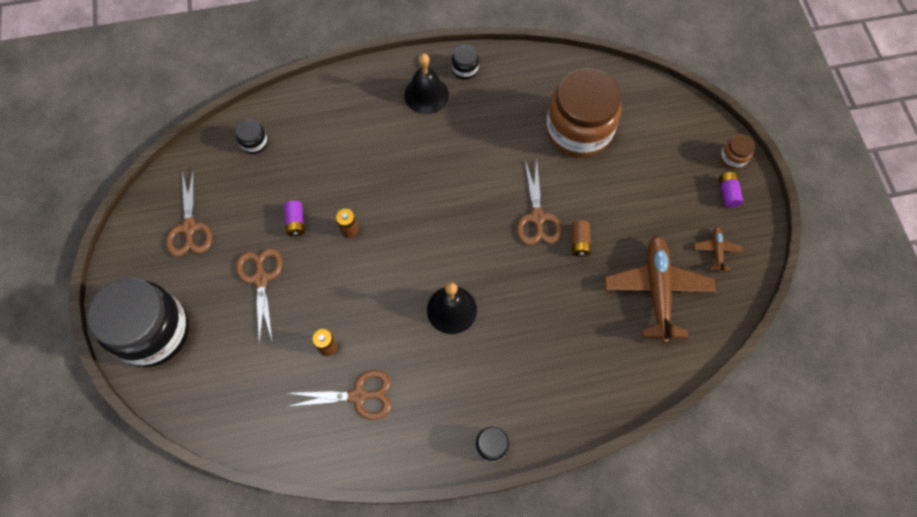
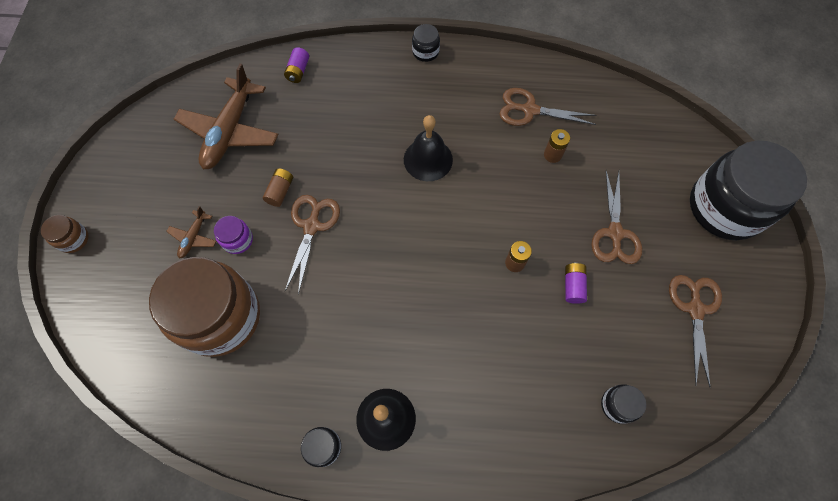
camera: 165 degrees left, 0 degrees up
brown plane [694,226,743,273] -> brown plane moved to [166,206,217,259]
purple battery [719,172,743,208] -> purple battery moved to [284,47,309,83]
none -> purple jar [214,216,253,254]

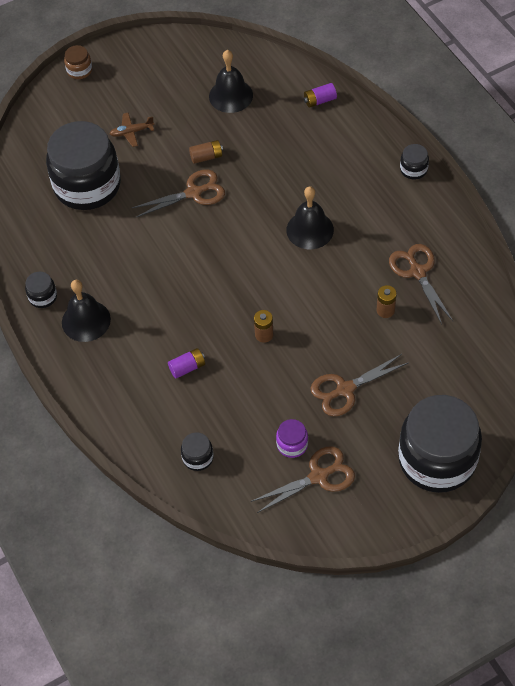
camera: 60 degrees right, 10 degrees down
brown jar [149,257,260,357] -> black jar [46,121,121,210]
brown plane [174,63,279,169] -> black bell [209,50,253,113]
purple jar [214,216,253,254] -> purple jar moved to [276,419,308,458]
purple battery [565,263,587,304] -> purple battery moved to [168,348,205,379]

